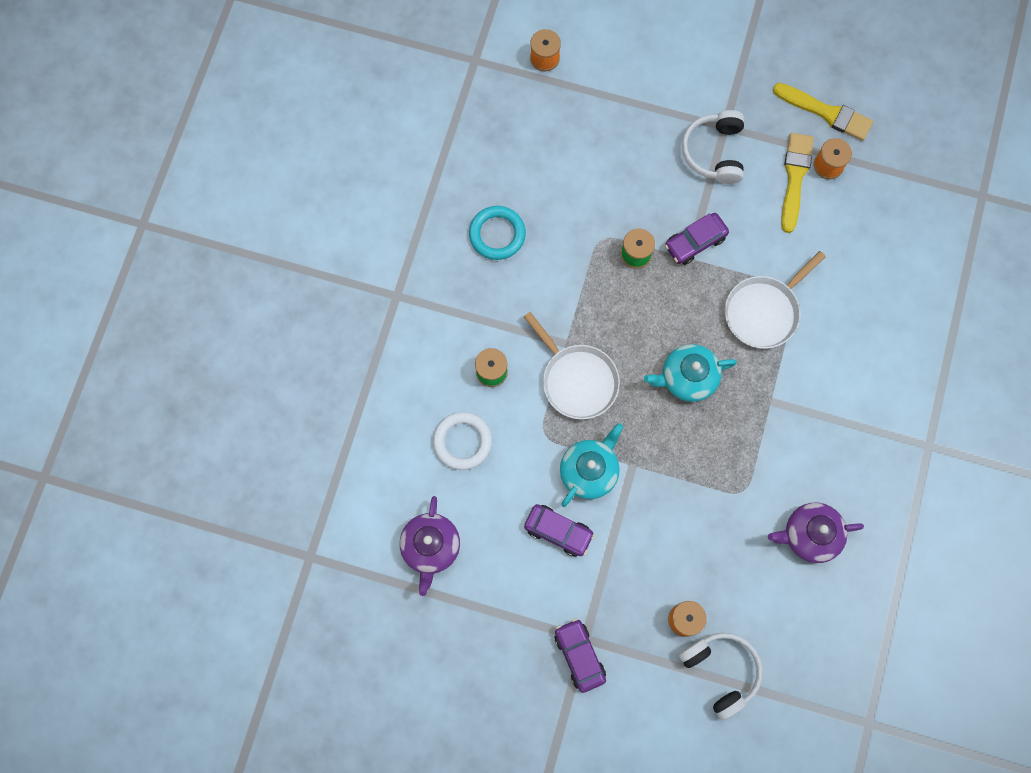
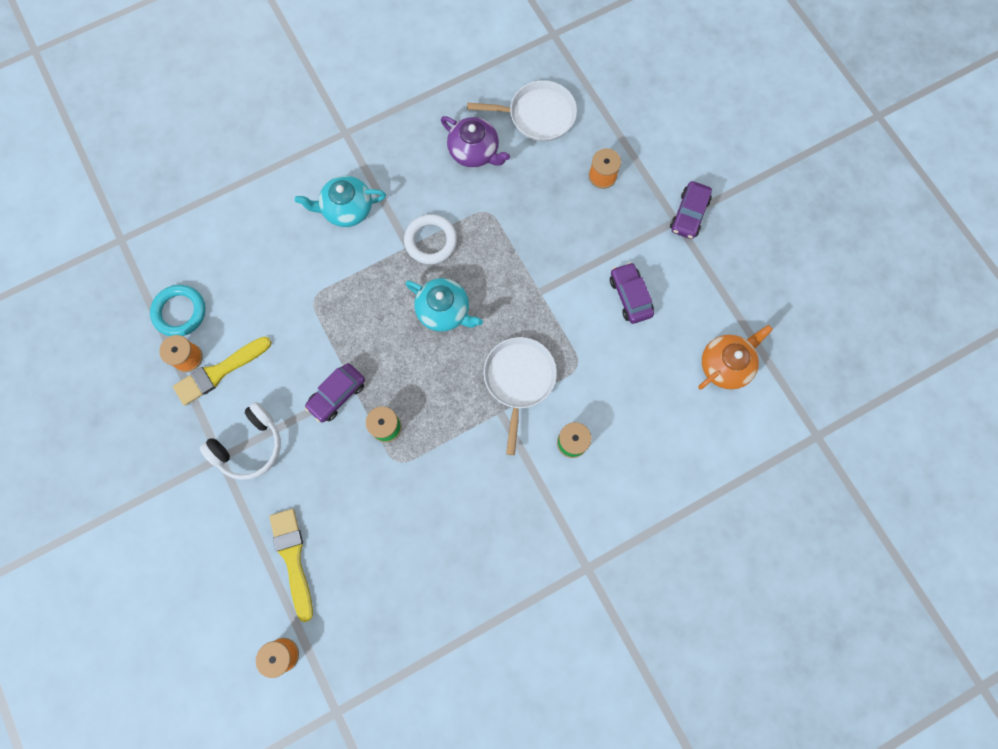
camera: 135 degrees left, 0 degrees up
purple teapot [400,496,460,596] -> orange teapot [698,325,773,390]
white ring [433,412,492,470] -> white ring moved to [404,214,457,264]
turquoise ring [469,206,526,260] -> turquoise ring moved to [150,285,206,336]
turquoise teapot [560,423,623,507] -> turquoise teapot moved to [295,176,386,227]
purple car [665,213,729,265] -> purple car turned 120 degrees clockwise [305,363,365,422]
white headphones [679,633,763,720] -> none
white pan [725,251,826,349] -> white pan moved to [467,80,577,142]
yellow brush [773,83,873,141] -> yellow brush moved to [269,509,313,622]

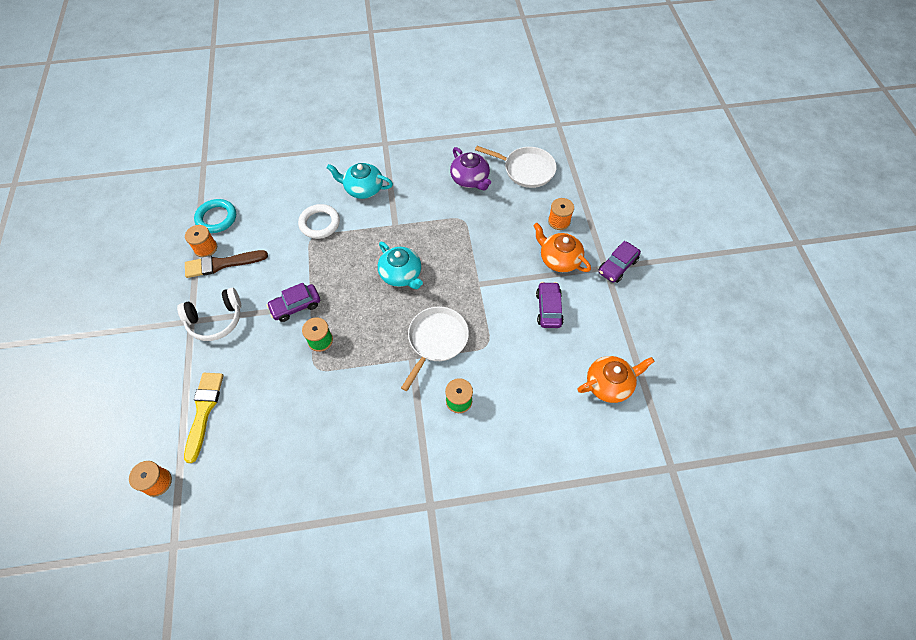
camera: 20 degrees right, 15 degrees down
yellow brush [173,336,272,405] -> brown brush [185,250,268,278]
white ring [404,214,457,264] -> white ring moved to [298,204,340,239]
none -> orange teapot [533,223,591,272]

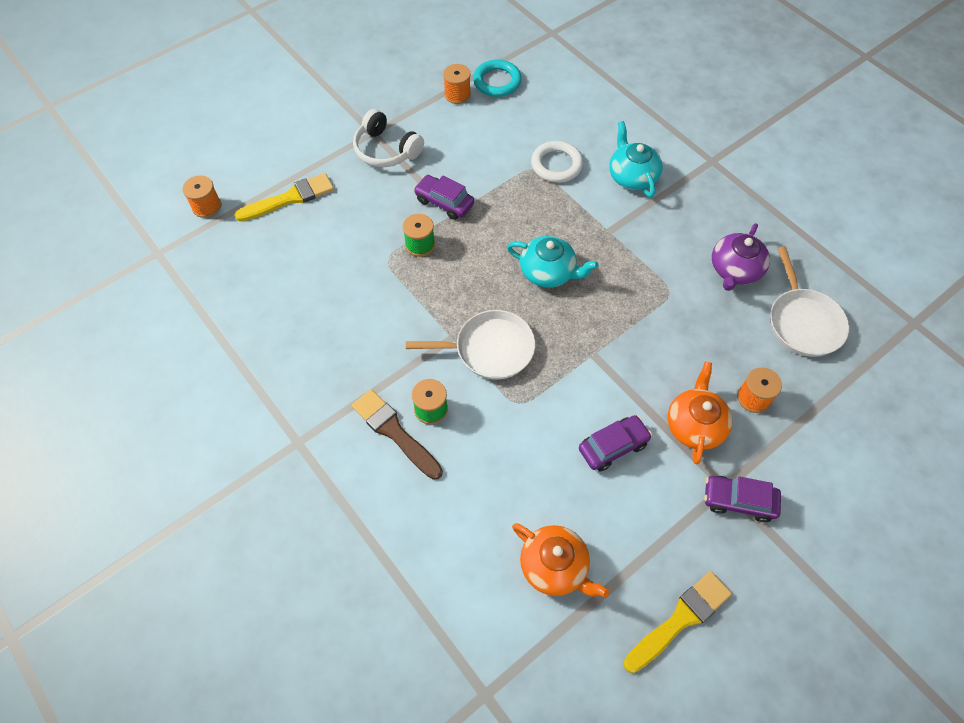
camera: 60 degrees right, 0 degrees up
brown brush [185,250,268,278] -> brown brush moved to [352,389,443,480]
turquoise teapot [378,242,423,289] -> turquoise teapot turned 90 degrees counterclockwise [507,236,598,288]
none -> yellow brush [623,571,732,673]

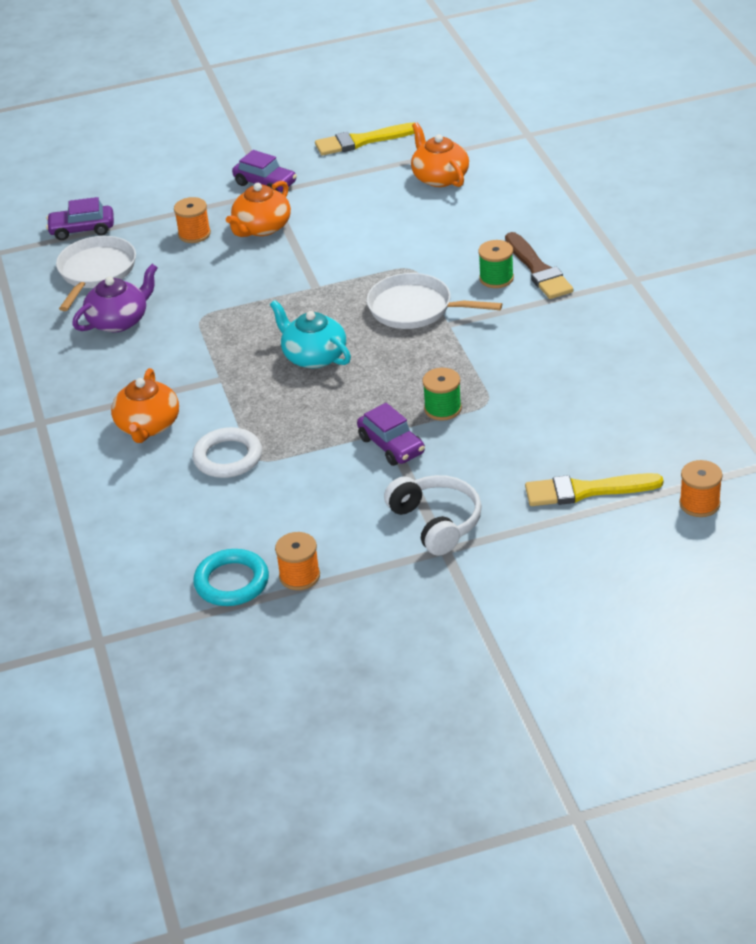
camera: 155 degrees left, 20 degrees down
purple car [579,415,652,471] -> purple car moved to [46,197,114,240]
turquoise teapot [609,121,663,197] -> orange teapot [111,368,179,443]

